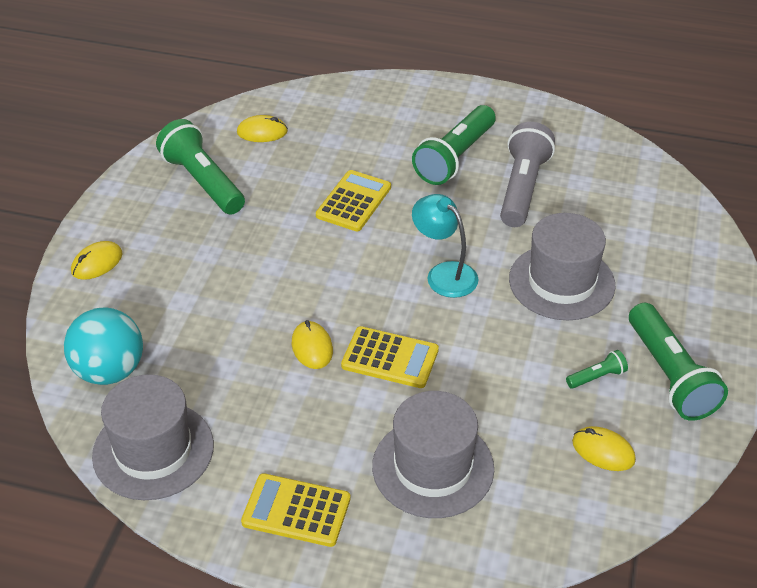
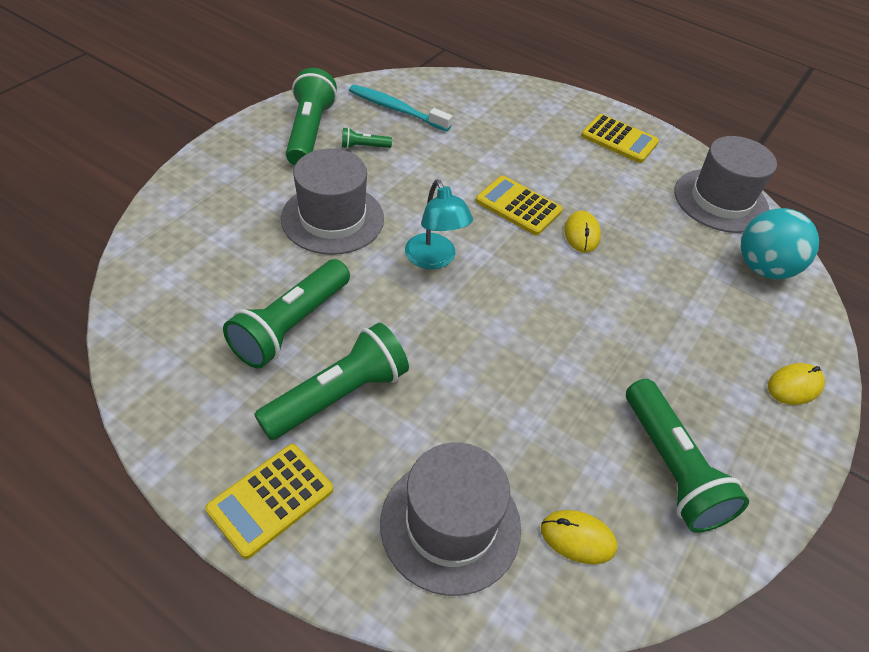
camera: 165 degrees left, 5 degrees up
yellow calculator [316,170,391,231] -> yellow calculator moved to [205,444,333,559]
grey hat [372,391,494,518] -> grey hat moved to [380,443,521,596]
grey flashlight [500,122,555,227] -> green flashlight [223,259,350,369]
yellow mouse [572,426,636,471] -> turquoise toothbrush [349,85,453,131]

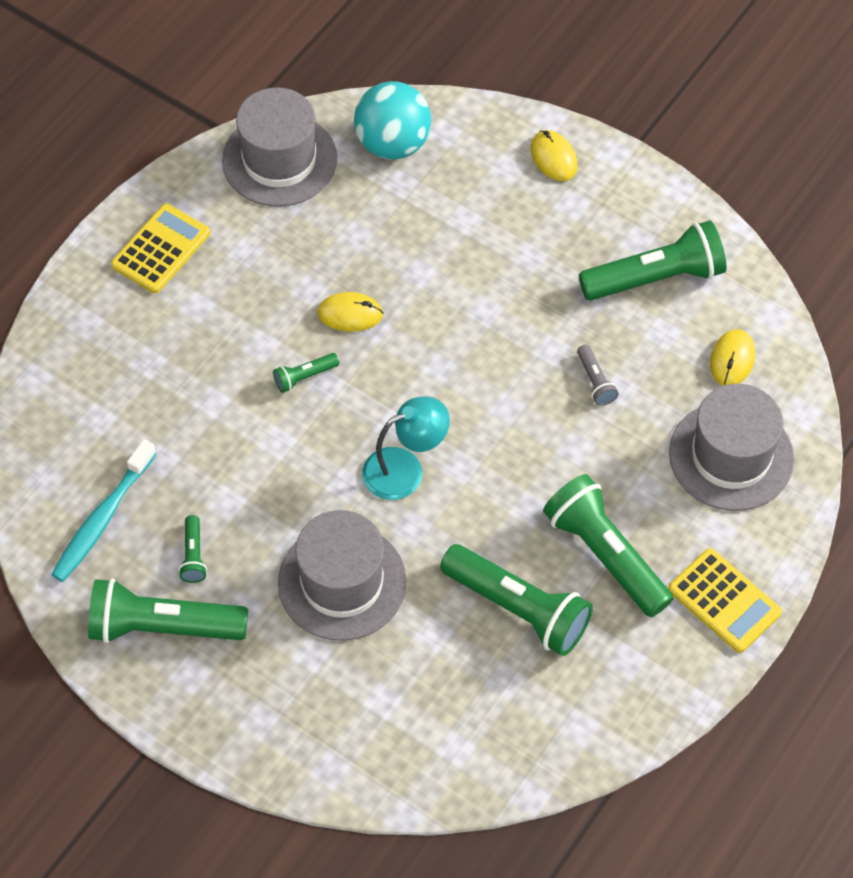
camera: 85 degrees left, 10 degrees up
yellow calculator [476,176,562,236] -> green flashlight [273,353,339,393]
none -> grey flashlight [577,345,619,406]

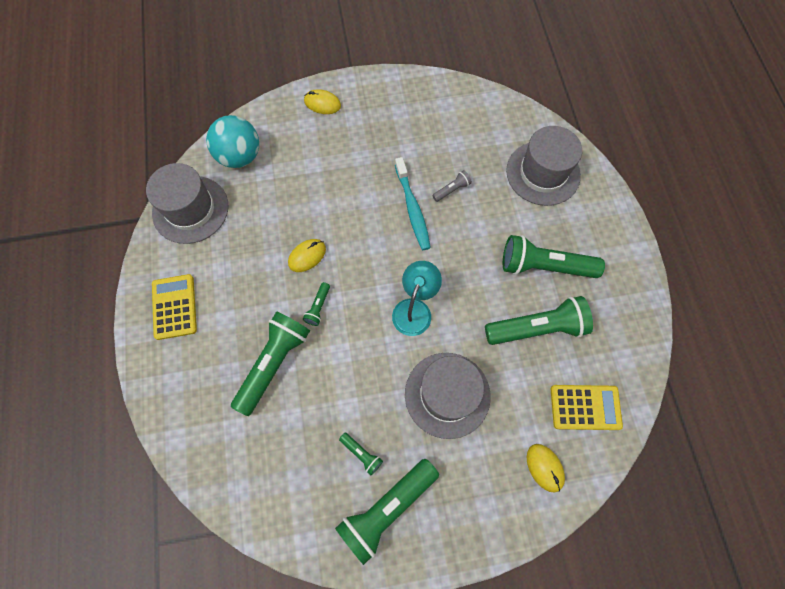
camera: 45 degrees left, 10 degrees up
turquoise toothbrush [51,439,157,582] -> turquoise toothbrush moved to [395,157,431,250]
grey flashlight [577,345,619,406] -> grey flashlight turned 60 degrees counterclockwise [432,170,472,202]
green flashlight [579,220,726,301] -> green flashlight moved to [231,311,310,416]
yellow calculator [668,548,782,653] -> yellow calculator moved to [551,385,623,430]
yellow mouse [710,329,755,386] -> yellow mouse moved to [527,444,565,493]

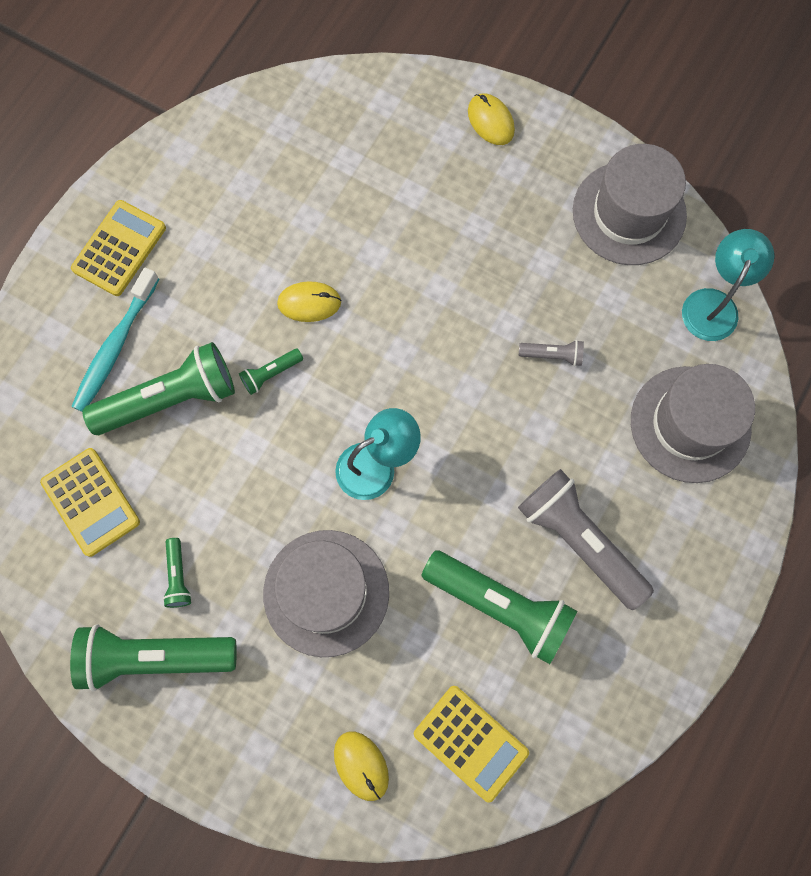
camera: 40 degrees right, 5 degrees up
grey hat [146,163,228,244] -> grey hat moved to [573,144,687,265]
turquoise ball [206,115,259,168] -> none
turquoise toothbrush [395,157,431,250] -> turquoise toothbrush moved to [71,268,159,412]
green flashlight [503,235,605,278] -> grey flashlight [518,469,654,610]
yellow mouse [527,444,565,493] -> yellow mouse turned 45 degrees counterclockwise [334,732,389,801]
none -> yellow calculator [40,448,140,557]
none -> turquoise lamp [682,229,775,341]

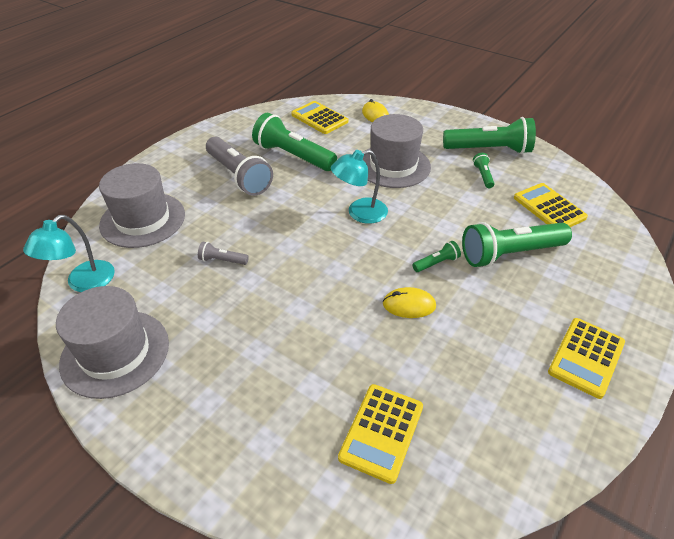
camera: 175 degrees left, 30 degrees down
turquoise toothbrush [71,268,159,412] -> none
yellow mouse [468,94,515,145] -> none
none -> yellow calculator [338,384,423,484]

